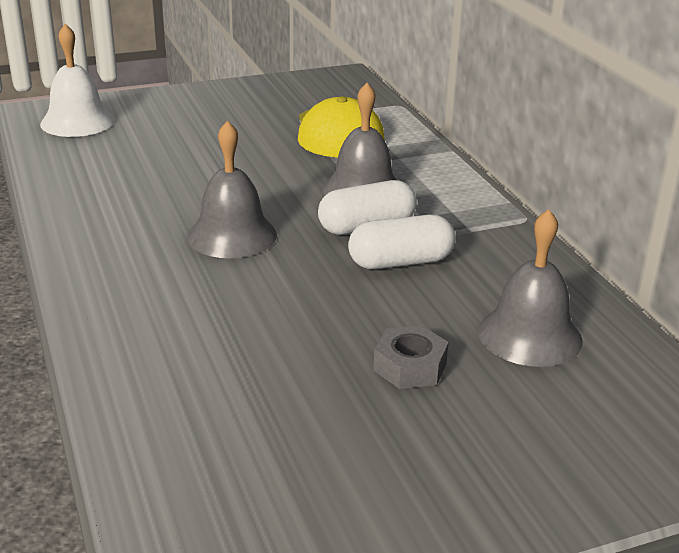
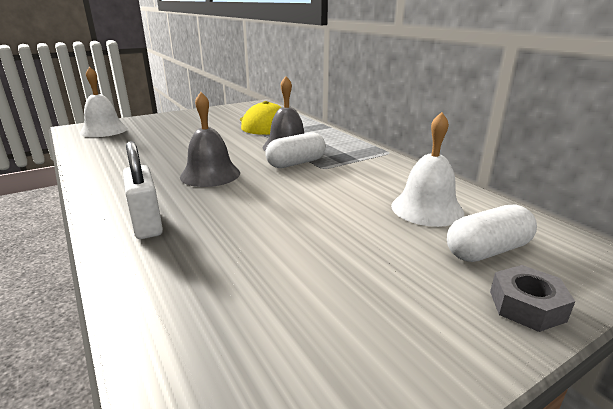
camera: 10 degrees left, 5 degrees down
white capsule [348,215,456,269] -> white capsule moved to [447,204,537,262]
grey nut [373,325,449,389] -> grey nut moved to [490,265,575,332]
grey bell [478,209,583,367] -> white bell [391,112,464,227]
none -> white padlock [123,141,163,239]

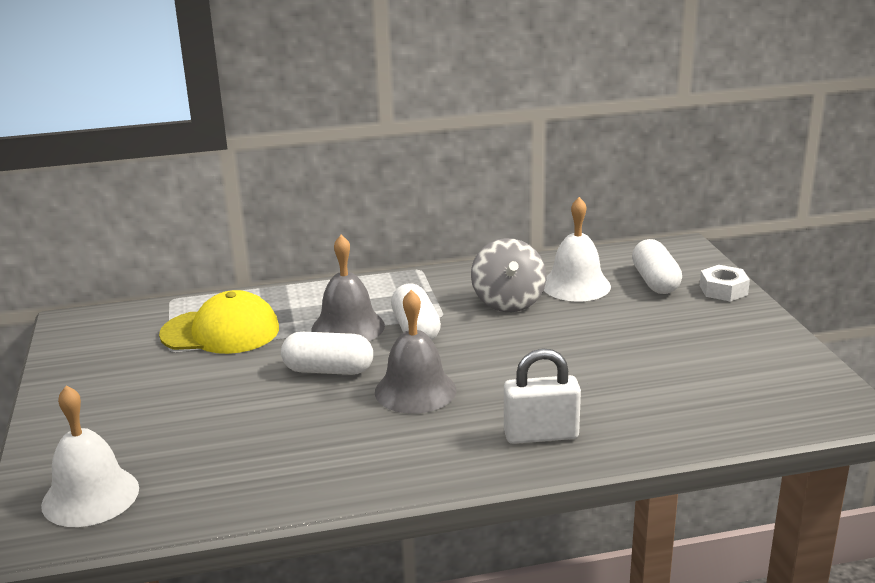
camera: 70 degrees left, 0 degrees up
grey nut [490,265,575,332] -> white nut [700,265,750,302]
none -> white capsule [281,332,373,375]
none -> grey spinning top [471,238,546,312]

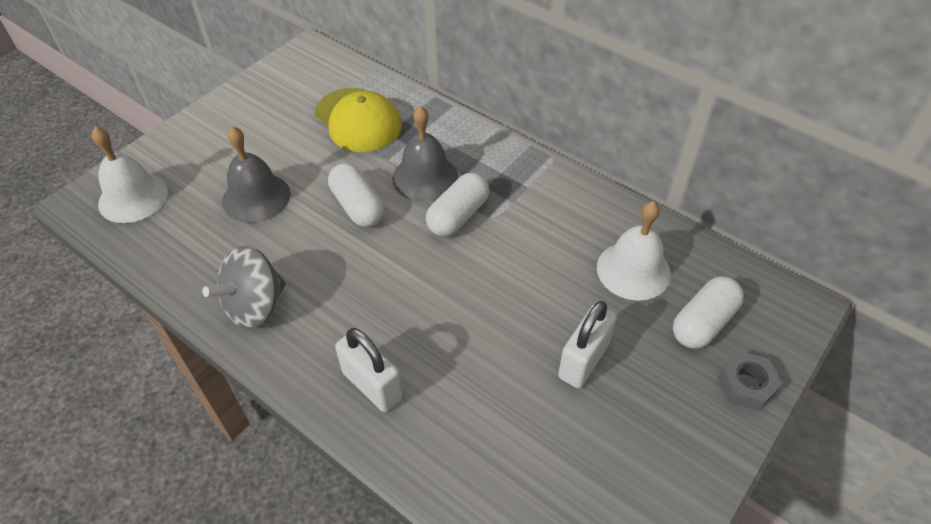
camera: 50 degrees right, 25 degrees up
grey bell [375,290,456,414] -> grey bell moved to [222,126,290,223]
grey spinning top [471,238,546,312] -> grey spinning top moved to [202,246,286,329]
white nut [700,265,750,302] -> grey nut [717,351,783,411]
none -> white padlock [558,301,617,388]

